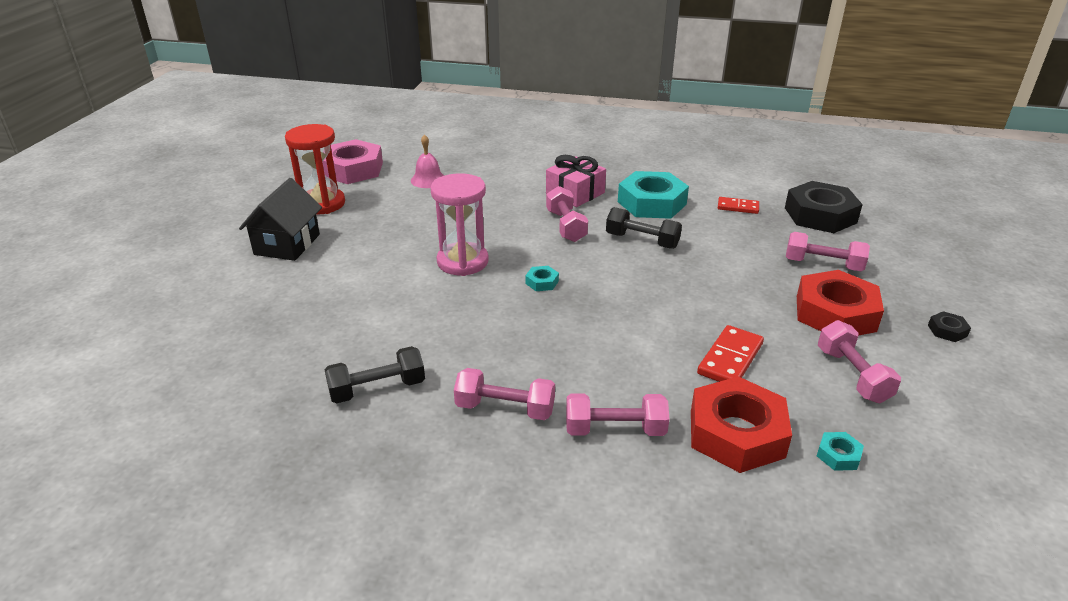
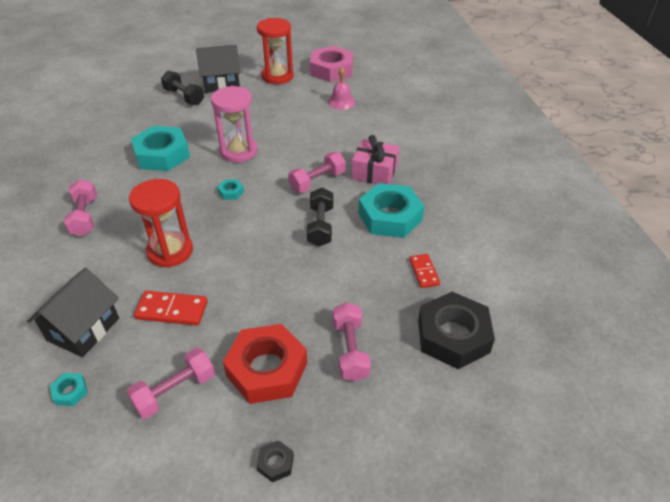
camera: 65 degrees right, 10 degrees up
black dumbbell [324,346,425,403] -> black dumbbell moved to [161,71,204,105]
pink dumbbell [566,394,669,436] -> none
red nut [691,376,792,473] -> black house [27,268,119,357]
none -> red hourglass [129,179,193,268]
none -> turquoise nut [131,126,190,171]

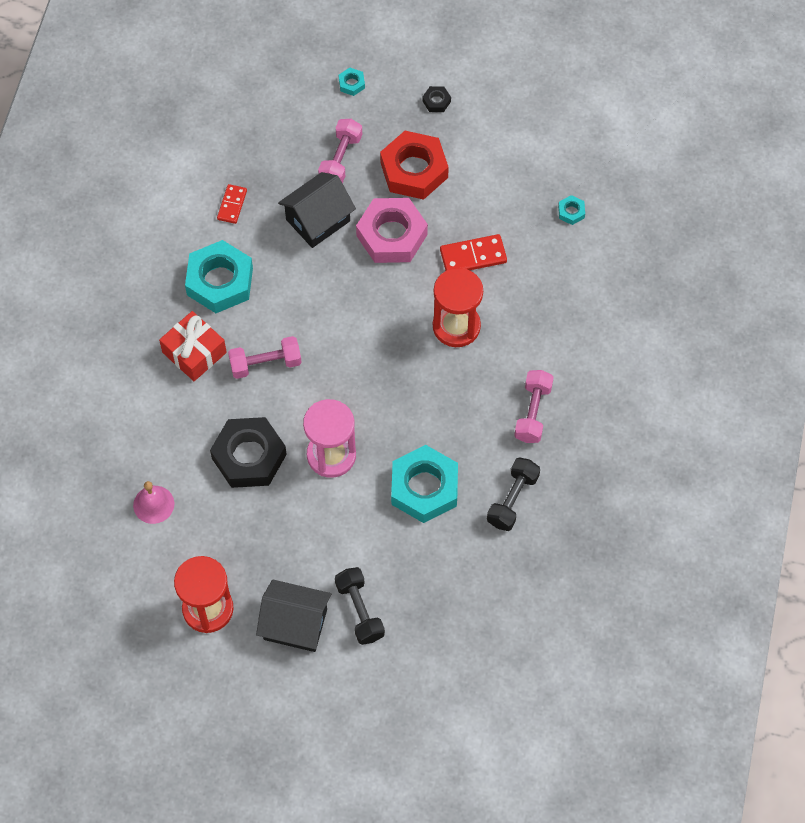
camera: 155 degrees left, 20 degrees up
black house [27,268,119,357] -> black house moved to [278,172,356,248]
pink dumbbell [126,348,215,419] -> none
red domino [134,291,208,326] -> red domino turned 45 degrees counterclockwise [440,234,507,271]
turquoise nut [217,179,244,200] -> turquoise nut moved to [339,68,365,96]
black dumbbell [307,188,333,247] -> black dumbbell moved to [487,457,540,531]
pink nut [310,46,353,82] -> pink nut moved to [356,198,428,263]
pink gift [351,135,399,184] -> red gift [159,311,227,381]
black nut [418,292,495,369] -> black nut moved to [210,417,287,488]

